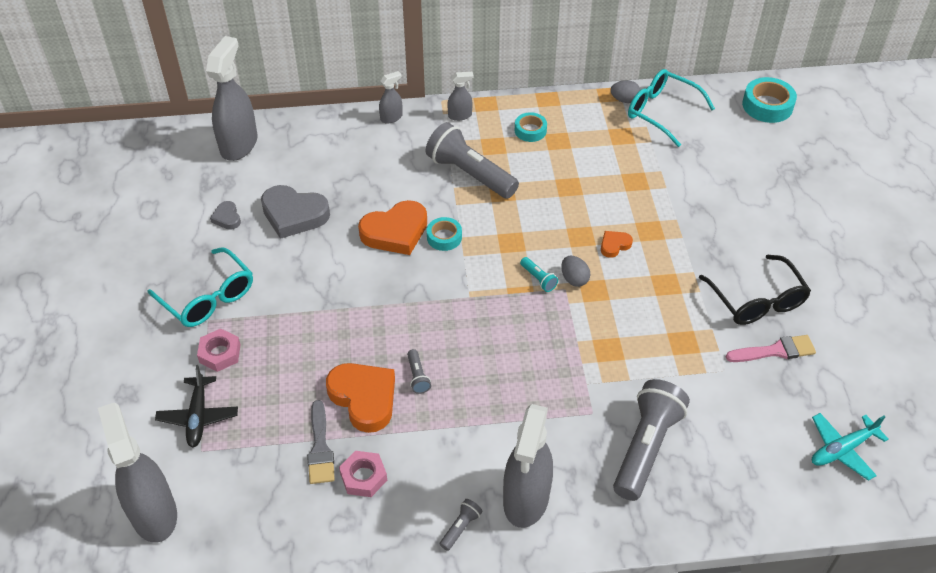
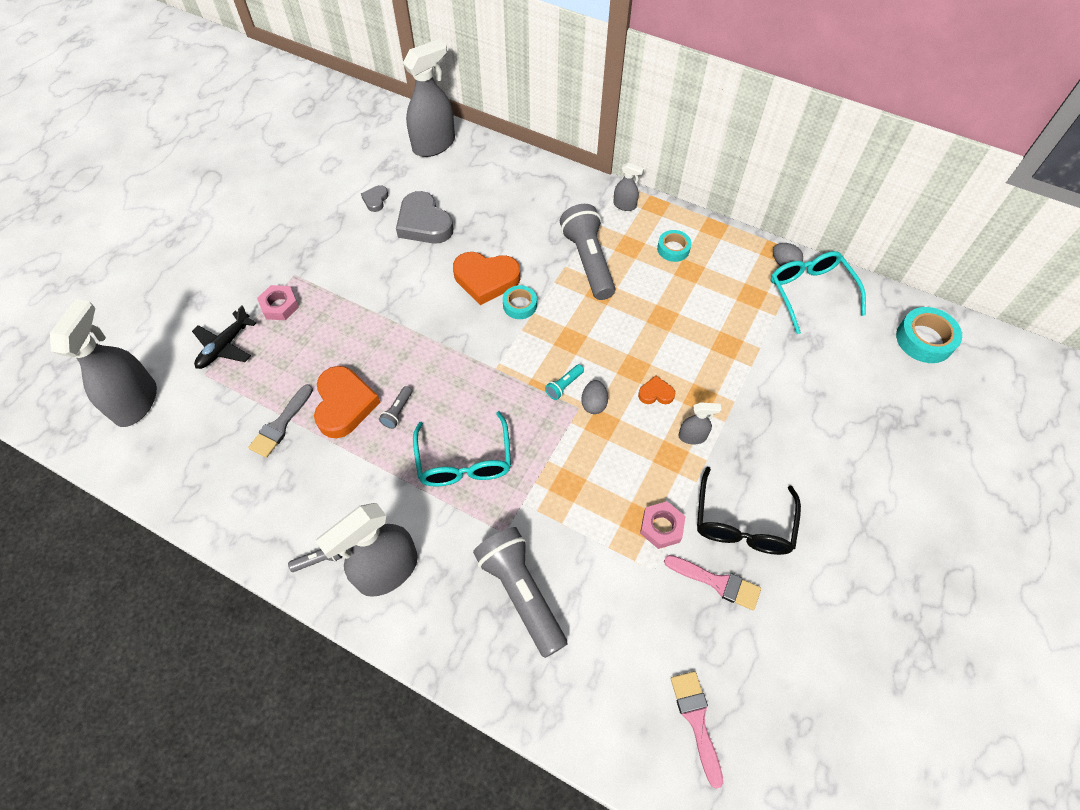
camera: 35 degrees right, 10 degrees up
turquoise glasses [147,247,253,327] -> turquoise glasses moved to [413,411,511,486]
pink nut [339,451,387,497] -> pink nut moved to [640,501,686,549]
grey spray bottle [379,71,403,124] -> grey spray bottle moved to [678,402,721,445]
turquoise flashlight [520,257,558,292] -> turquoise flashlight turned 45 degrees clockwise [545,364,584,400]
grey flashlight [613,379,690,501] -> grey flashlight turned 90 degrees counterclockwise [473,527,567,658]
turquoise plane [812,413,889,481] -> pink brush [671,671,723,789]

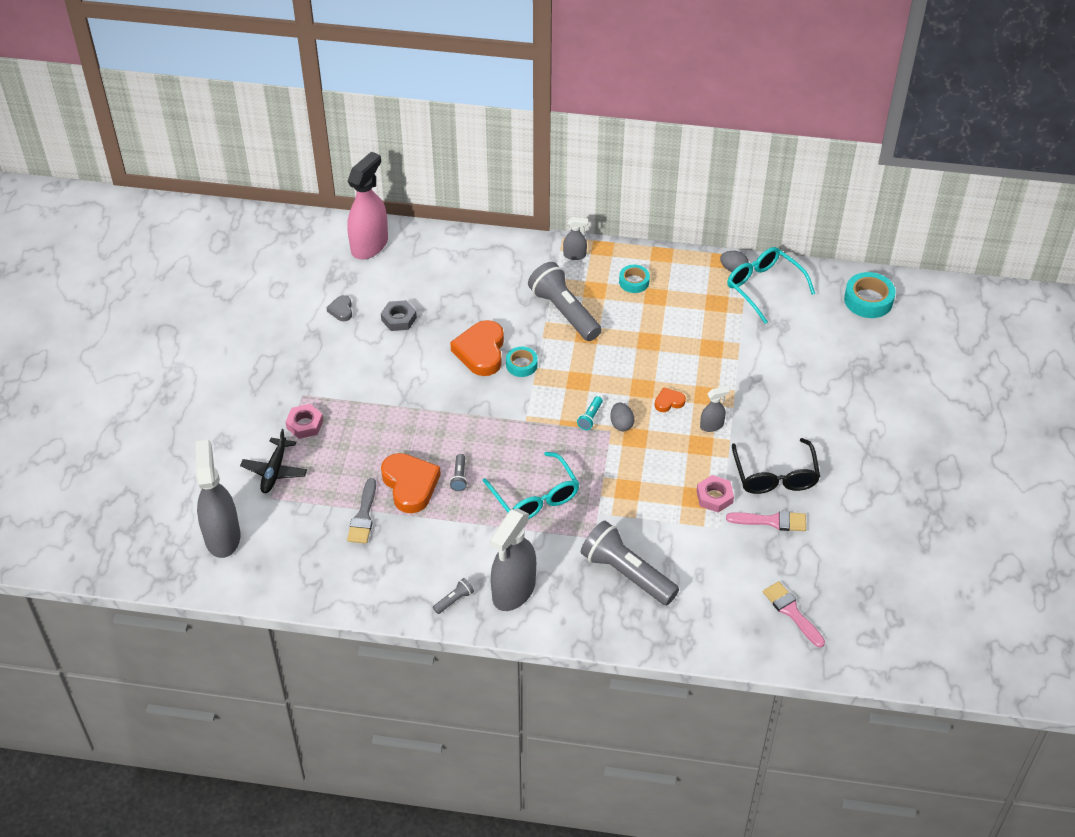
camera: 20 degrees left, 10 degrees down
grey heart [396,191,453,244] -> grey nut [381,300,417,331]
grey spray bottle [403,39,455,157] -> pink spray bottle [347,152,388,259]
orange heart [453,252,520,305] -> orange heart turned 105 degrees clockwise [450,320,504,376]

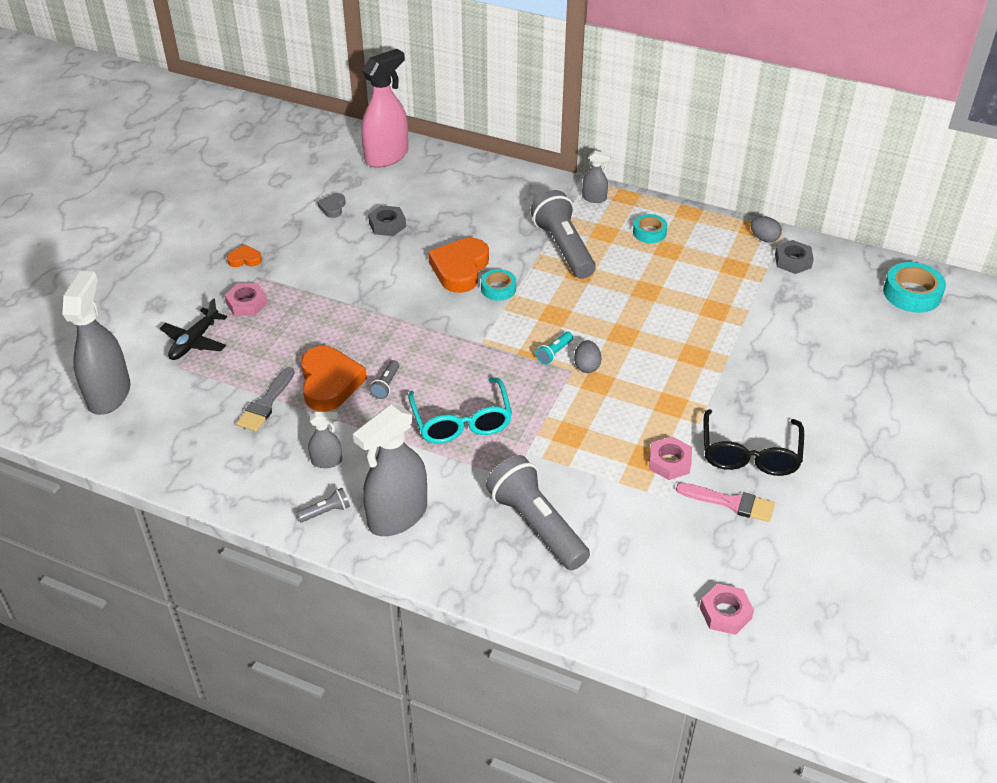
camera: 15 degrees right, 5 degrees down
orange heart [654,387,686,412] -> orange heart moved to [227,244,262,267]
grey spray bottle [700,386,730,432] -> grey spray bottle moved to [308,412,342,468]
turquoise glasses [727,247,815,324] -> grey nut [775,240,814,274]
pink brush [763,581,825,648] -> pink nut [700,584,754,635]

